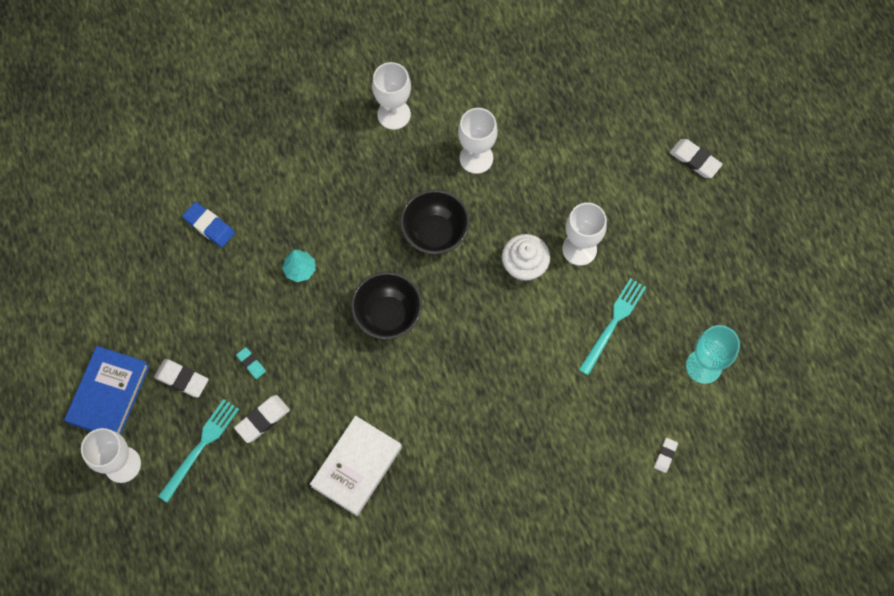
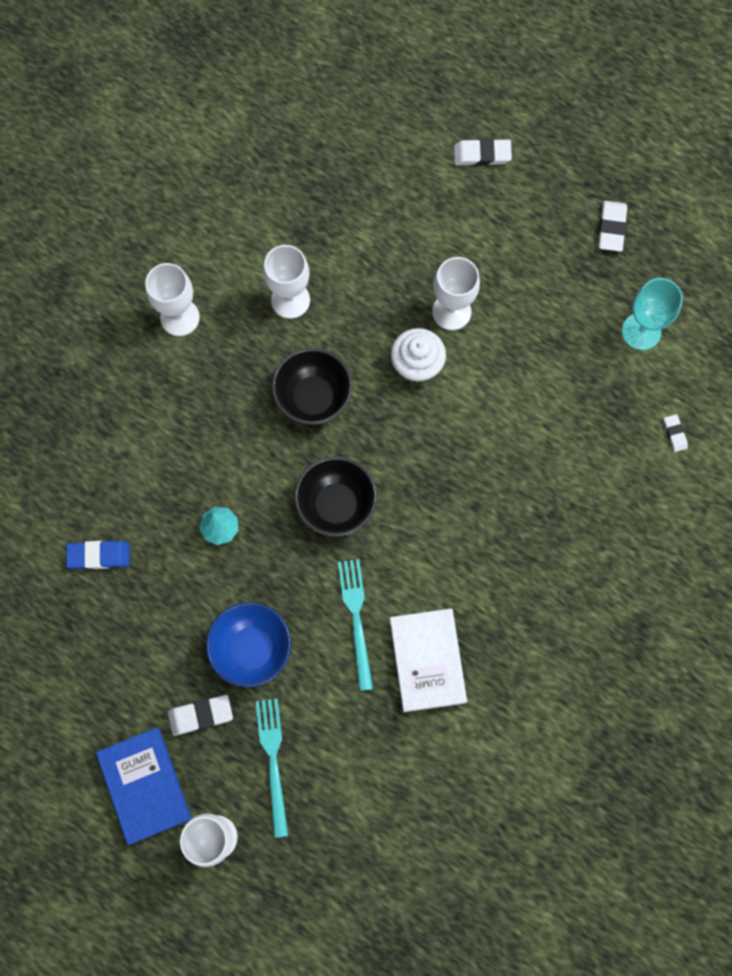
camera: 40 degrees left, 5 degrees up
white eraser [234,395,290,443] -> white eraser moved to [598,201,627,252]
turquoise eraser [236,347,266,379] -> blue bowl [206,602,291,687]
turquoise fork [578,278,646,375] -> turquoise fork moved to [338,559,373,691]

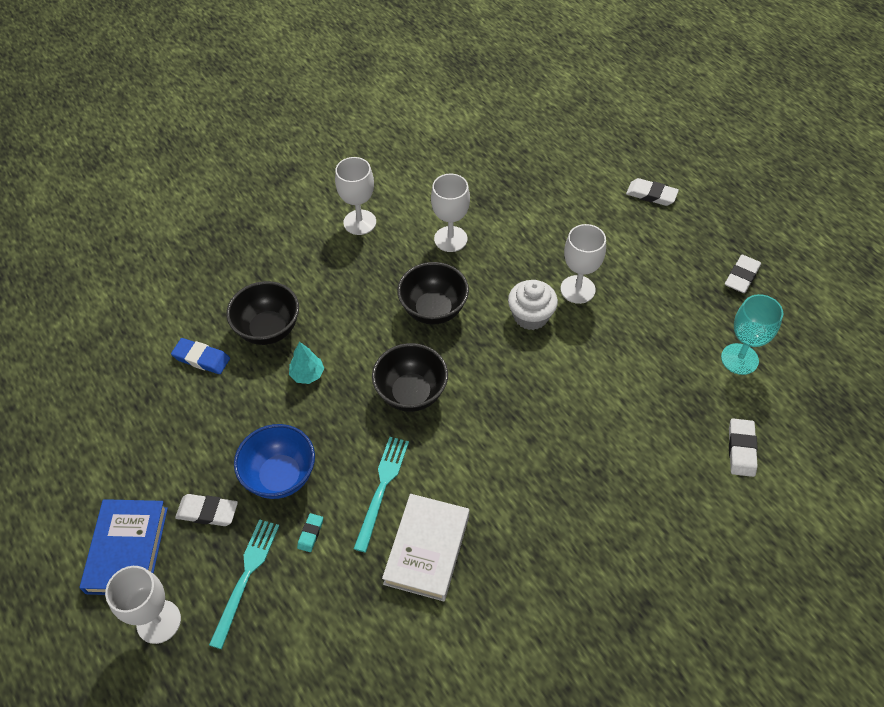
camera: 25 degrees right, 20 degrees down
white eraser [664,414,688,452] -> white eraser [729,419,758,477], size x1.67
none -> black bowl [226,281,299,345]
none -> turquoise eraser [297,513,323,552]

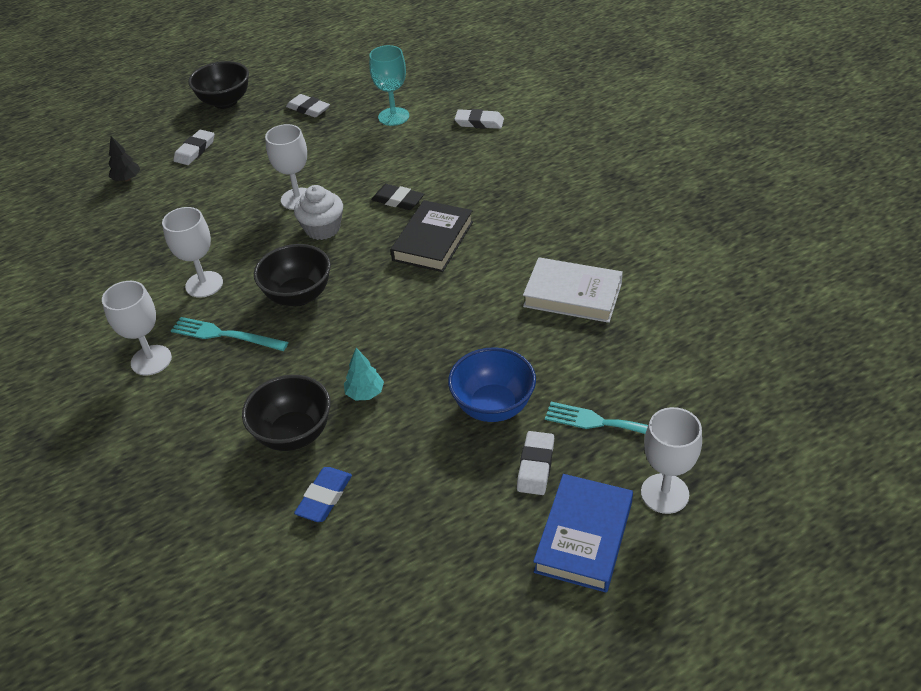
camera: 85 degrees left, 10 degrees down
blue book [80,499,168,595] -> blue book turned 75 degrees counterclockwise [533,474,633,593]
turquoise eraser [297,513,323,552] -> none
turquoise fork [354,437,409,552] -> turquoise fork moved to [171,317,288,351]
black bowl [372,343,448,412] -> black bowl moved to [188,61,249,109]
none -> black tree [109,136,141,181]
none -> black eraser [371,184,424,210]
none -> black book [391,200,473,272]

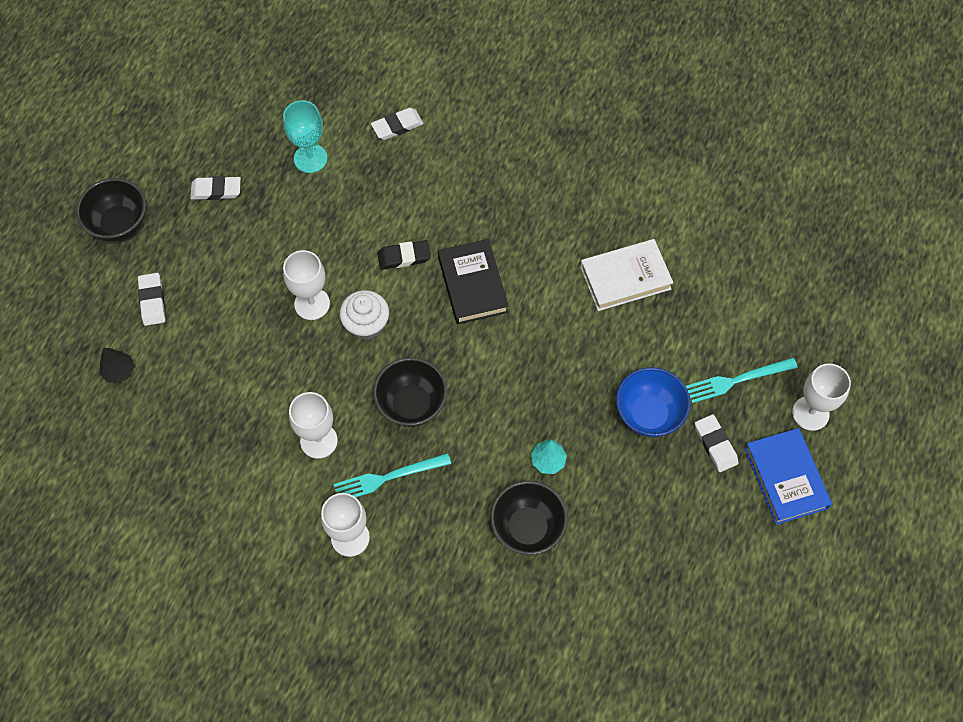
camera: 40 degrees left, 20 degrees up
blue eraser [294,467,352,522] -> none

